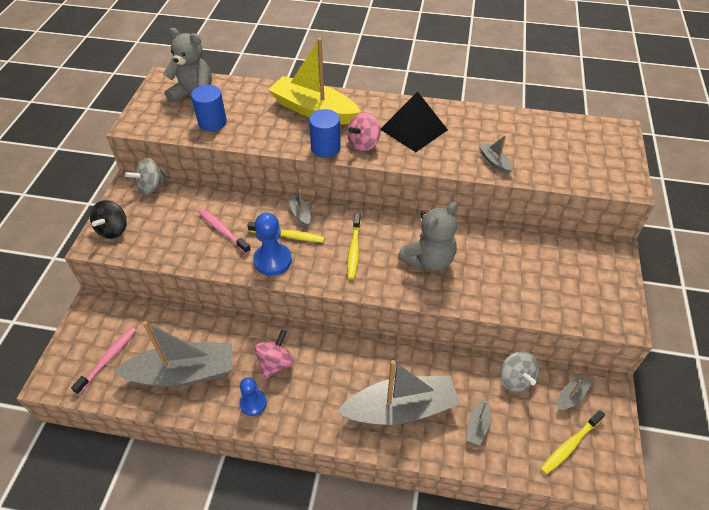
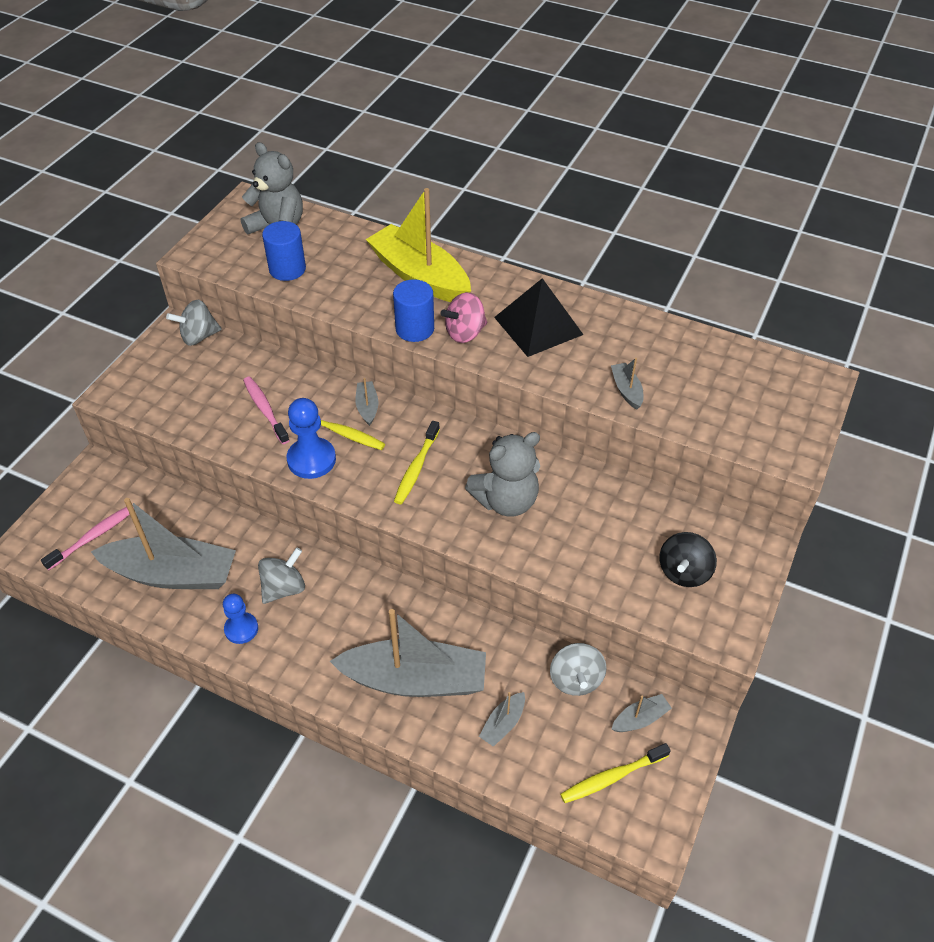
camera: 15 degrees right, 0 degrees up
black spinning top [90,200,127,239] -> black spinning top moved to [659,532,717,587]
pink spinning top [254,330,294,379] -> grey spinning top [258,547,305,604]

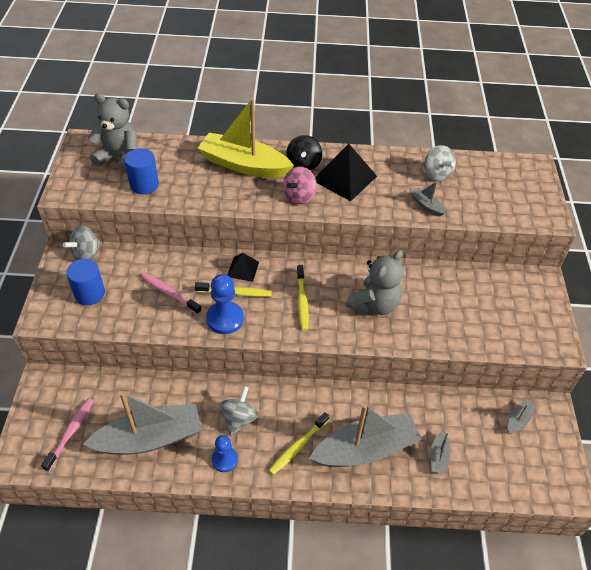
camera: 25 degrees left, 0 degrees up
grey boat [355,378,378,426] -> black pyramid [228,253,259,282]
blue cylinder [393,279,434,342] -> blue cylinder moved to [66,259,105,305]
grey spinning top [550,643,607,696] -> grey spinning top moved to [424,145,456,182]
yellow toothbrush [560,743,671,803] -> yellow toothbrush moved to [269,412,329,475]
black spinning top [659,532,717,587] -> black spinning top moved to [287,135,322,171]

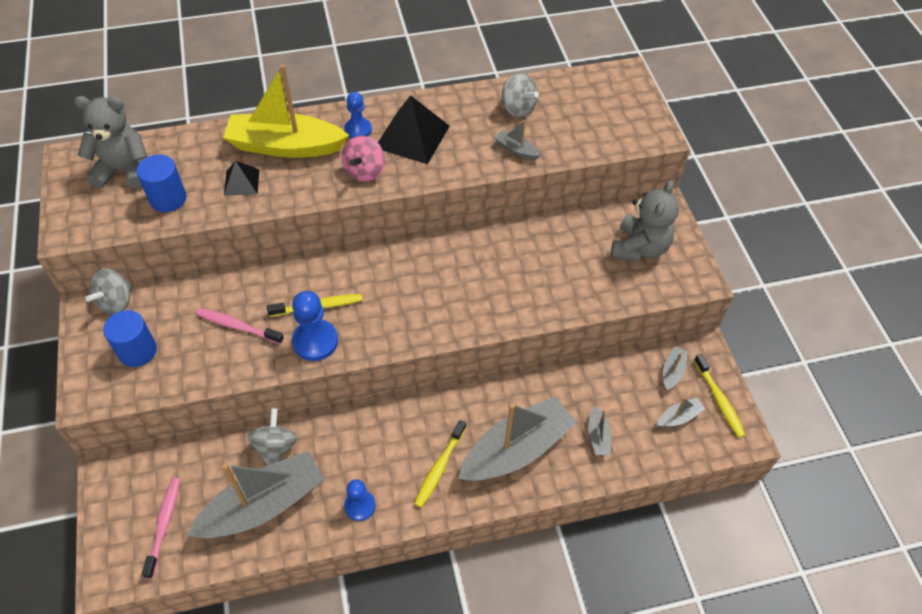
camera: 15 degrees left, 5 degrees up
grey spinning top [219,386,258,436] -> grey spinning top moved to [247,408,297,465]
black pyramid [228,253,259,282] -> black pyramid moved to [224,161,259,196]
black spinning top [287,135,322,171] -> blue pawn [344,92,372,138]
yellow toothbrush [296,265,309,331] -> yellow toothbrush moved to [694,354,745,438]
grey teddy bear [346,250,403,315] -> grey teddy bear moved to [611,180,679,261]
none -> grey boat [657,397,705,428]

